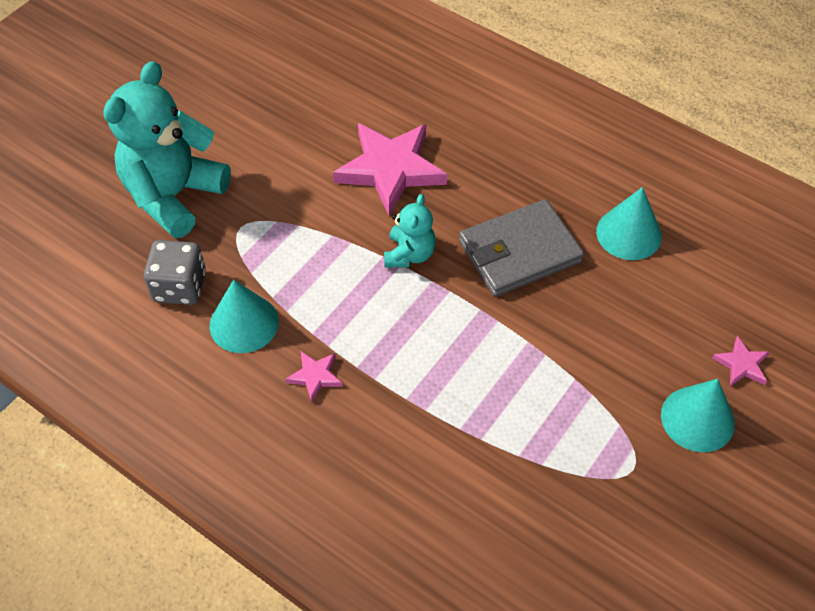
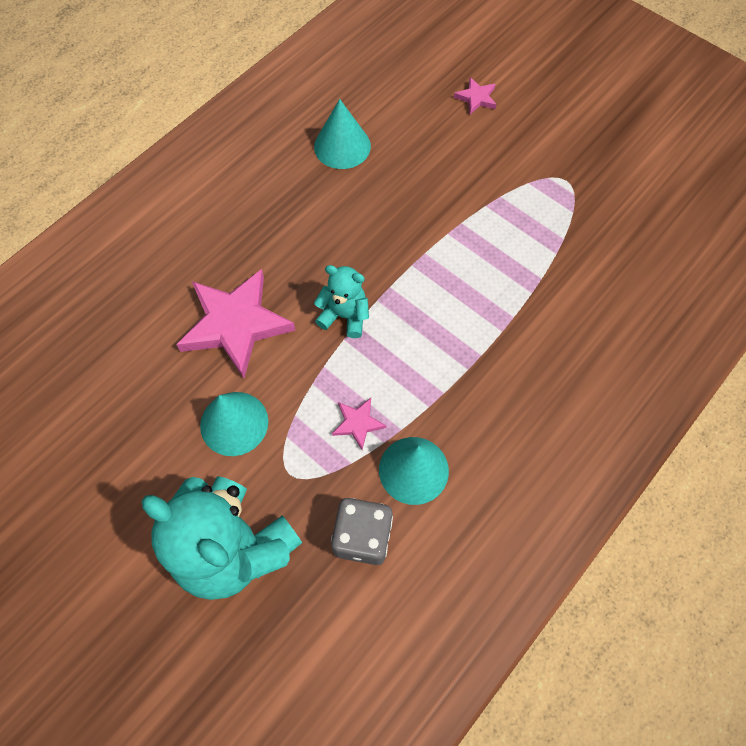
camera: 85 degrees left, 10 degrees up
pink star [285,351,343,402] -> pink star moved to [332,398,386,450]
grey wallet [459,199,584,297] -> none
turquoise cone [661,379,735,452] -> turquoise cone moved to [200,392,268,456]

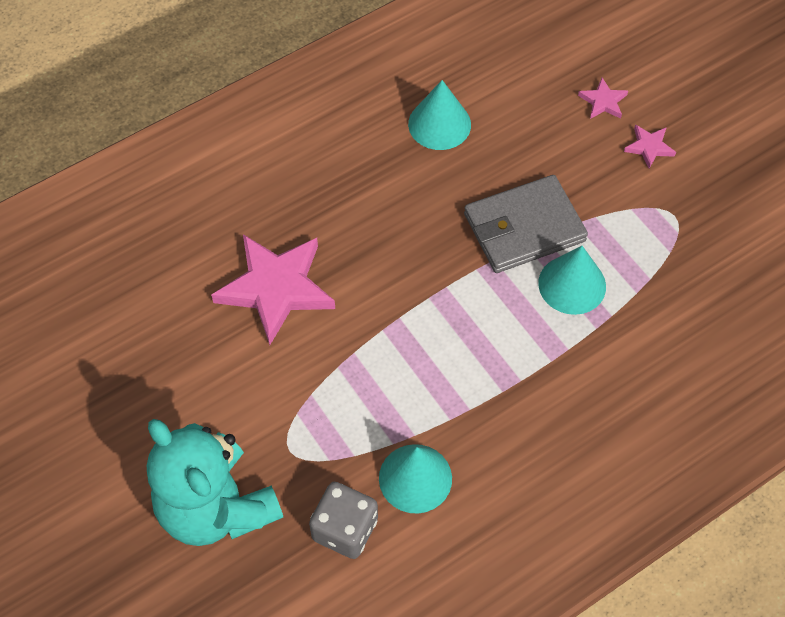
camera: 15 degrees right, 5 degrees down
turquoise cone [200,392,268,456] -> turquoise cone moved to [538,246,606,315]
turquoise teddy bear [314,265,369,338] -> none
pink star [332,398,386,450] -> pink star moved to [624,124,676,168]
none -> grey wallet [464,175,588,273]

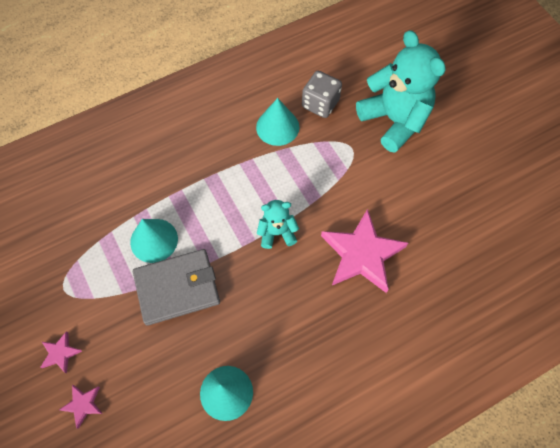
camera: 175 degrees left, 5 degrees up
none -> turquoise teddy bear [257,200,299,249]

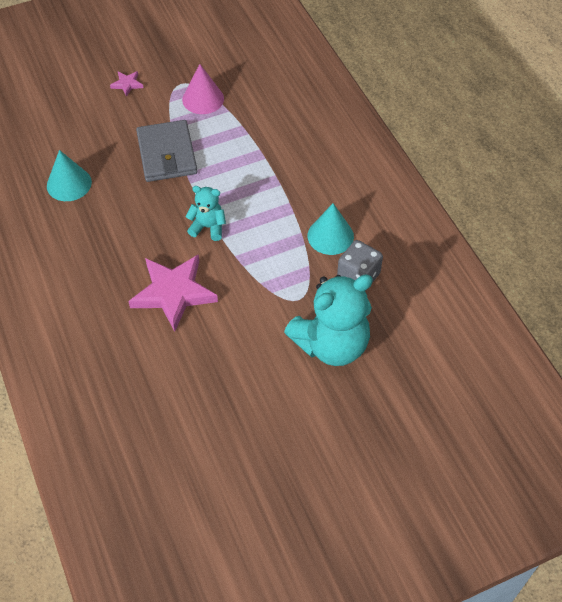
camera: 95 degrees right, 10 degrees down
pink star [59,385,103,429] -> none
turquoise cone [130,219,178,263] -> none
turquoise teddy bear [257,200,299,249] -> turquoise teddy bear turned 75 degrees counterclockwise [186,186,226,241]
none -> pink cone [182,64,224,114]

